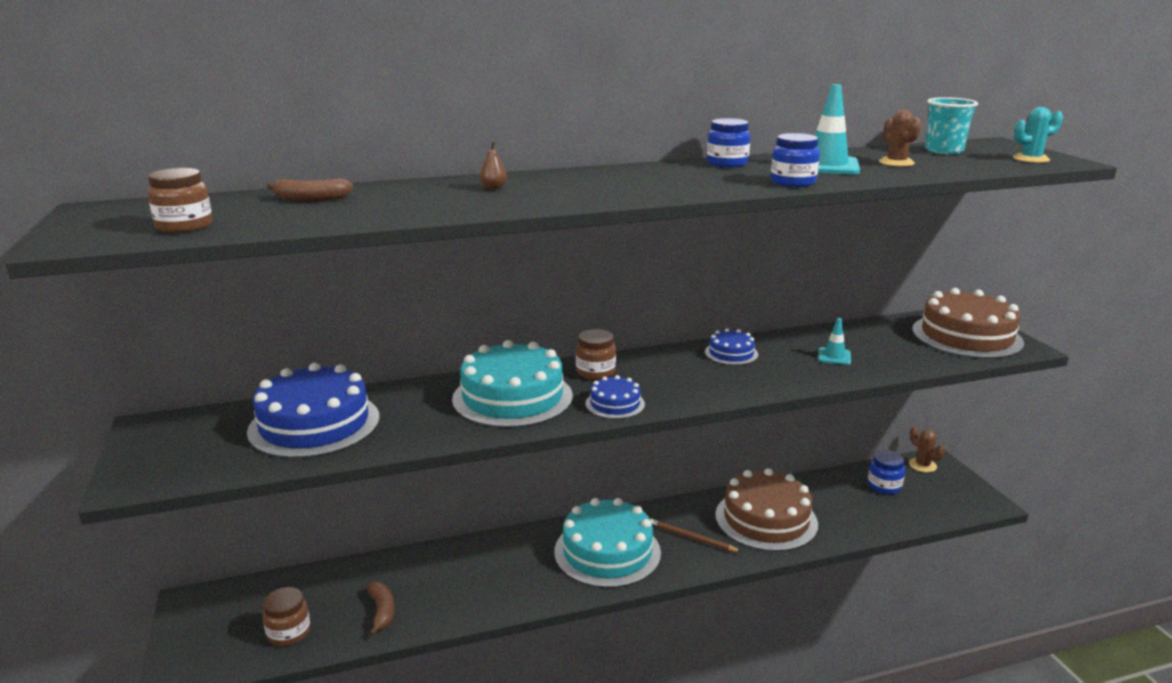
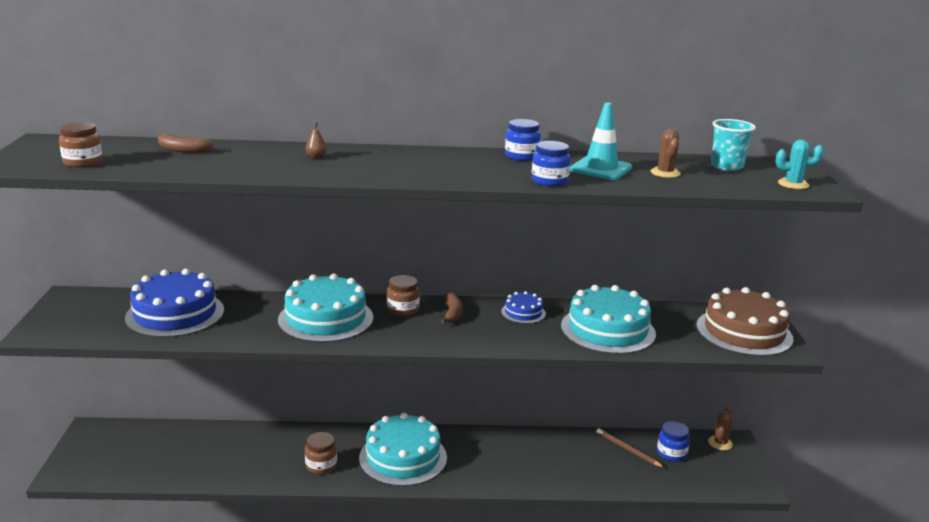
camera: 15 degrees right, 0 degrees up
brown jar [262,587,310,646] -> brown jar moved to [305,432,337,474]
brown banana [367,582,395,636] -> brown banana moved to [441,292,463,324]
blue cake [585,375,645,419] -> none
brown pencil [650,519,742,552] -> brown pencil moved to [596,428,665,468]
brown cake [715,468,818,552] -> none
turquoise traffic cone [818,318,851,365] -> turquoise cake [561,285,656,354]
brown cactus [909,427,945,472] -> brown cactus turned 45 degrees clockwise [708,407,733,450]

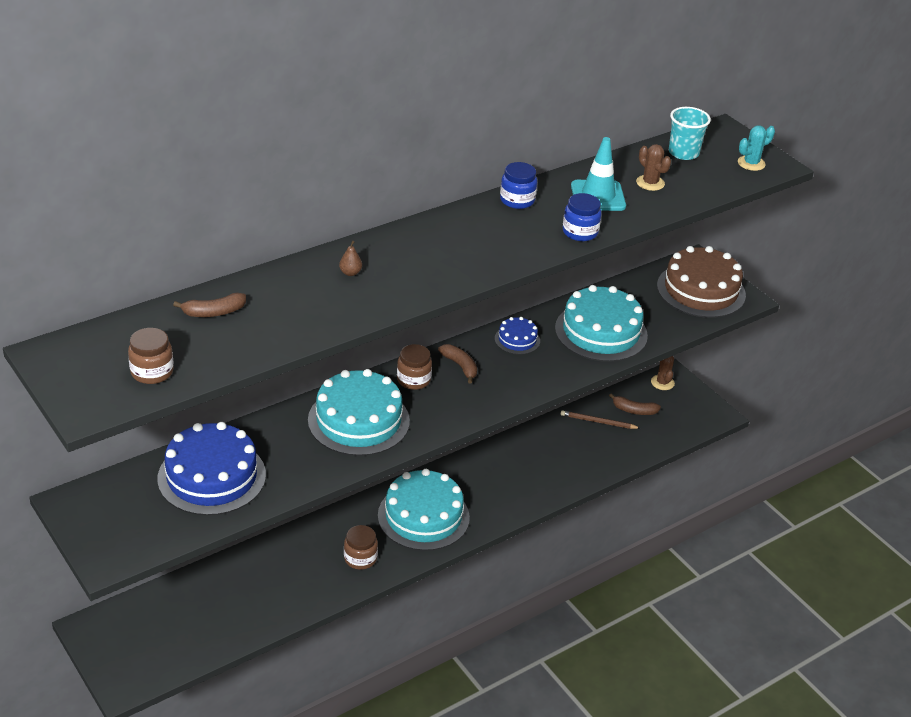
camera: 35 degrees left, 15 degrees up
blue jar [657,421,690,462] -> brown banana [609,393,661,415]

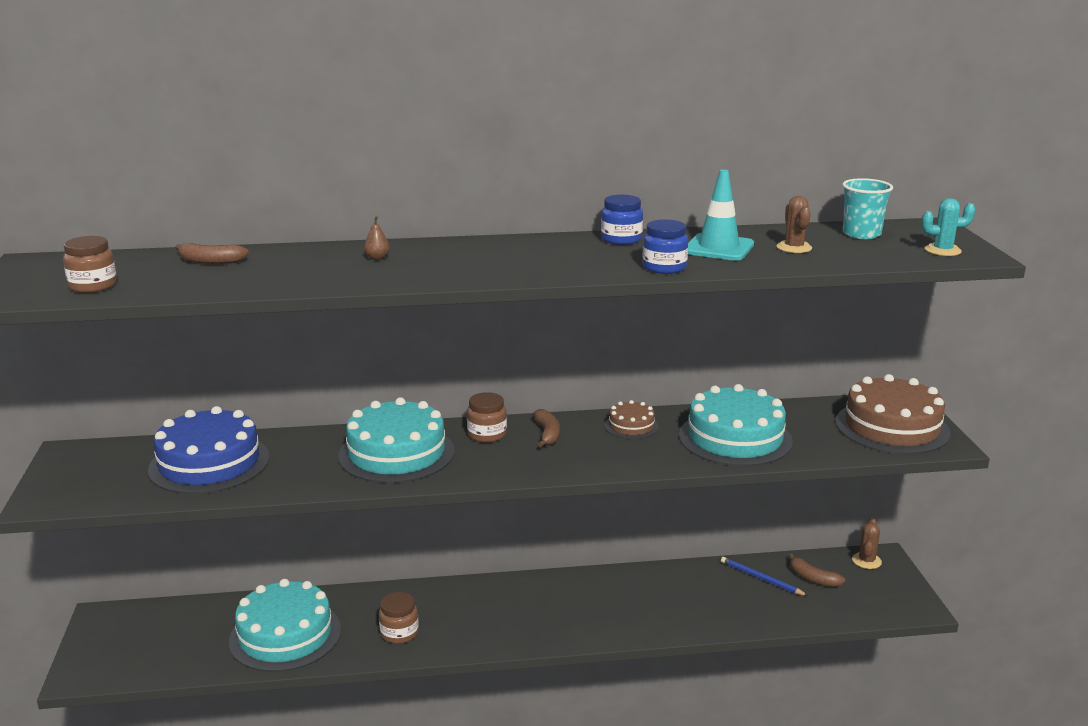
camera: 30 degrees right, 15 degrees down
turquoise cake [378,469,470,551] -> turquoise cake moved to [229,579,341,672]
blue cake [495,317,540,355] -> brown cake [605,400,659,439]
brown pencil [561,410,640,429] -> blue pencil [721,557,808,596]

